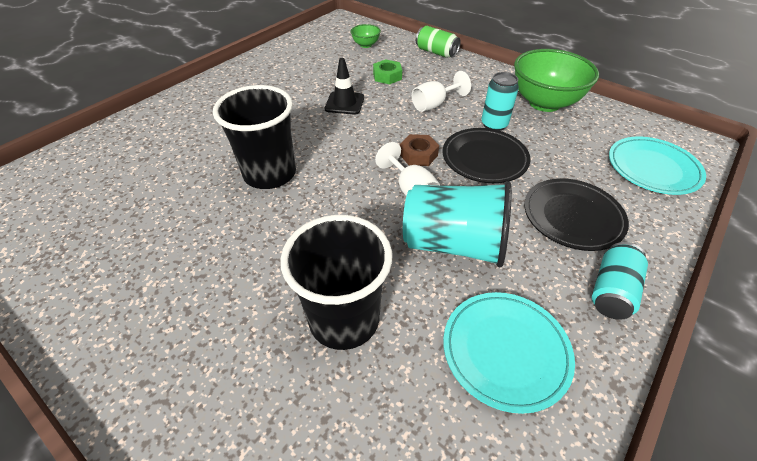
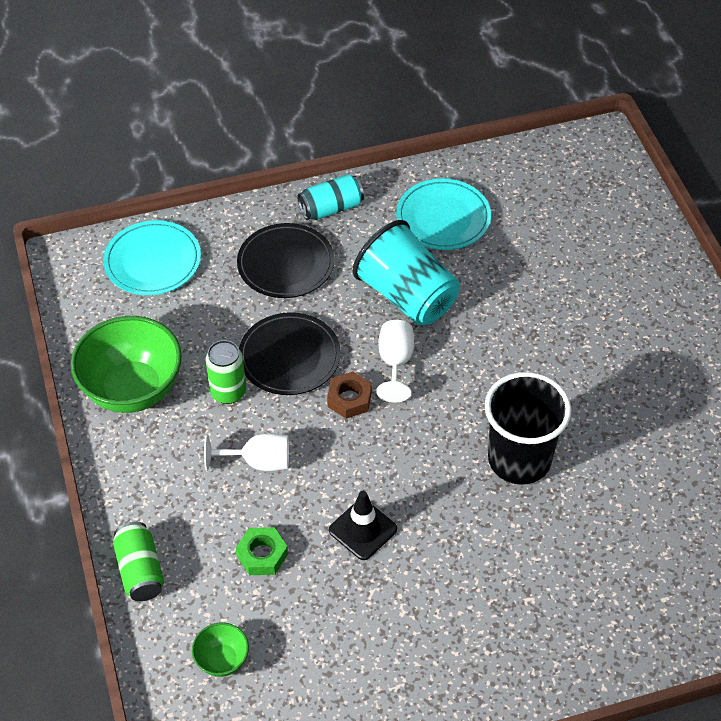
camera: 145 degrees left, 5 degrees up
black cup [280,215,392,350] -> none
turquoise can [481,72,519,131] -> green can [206,340,246,404]

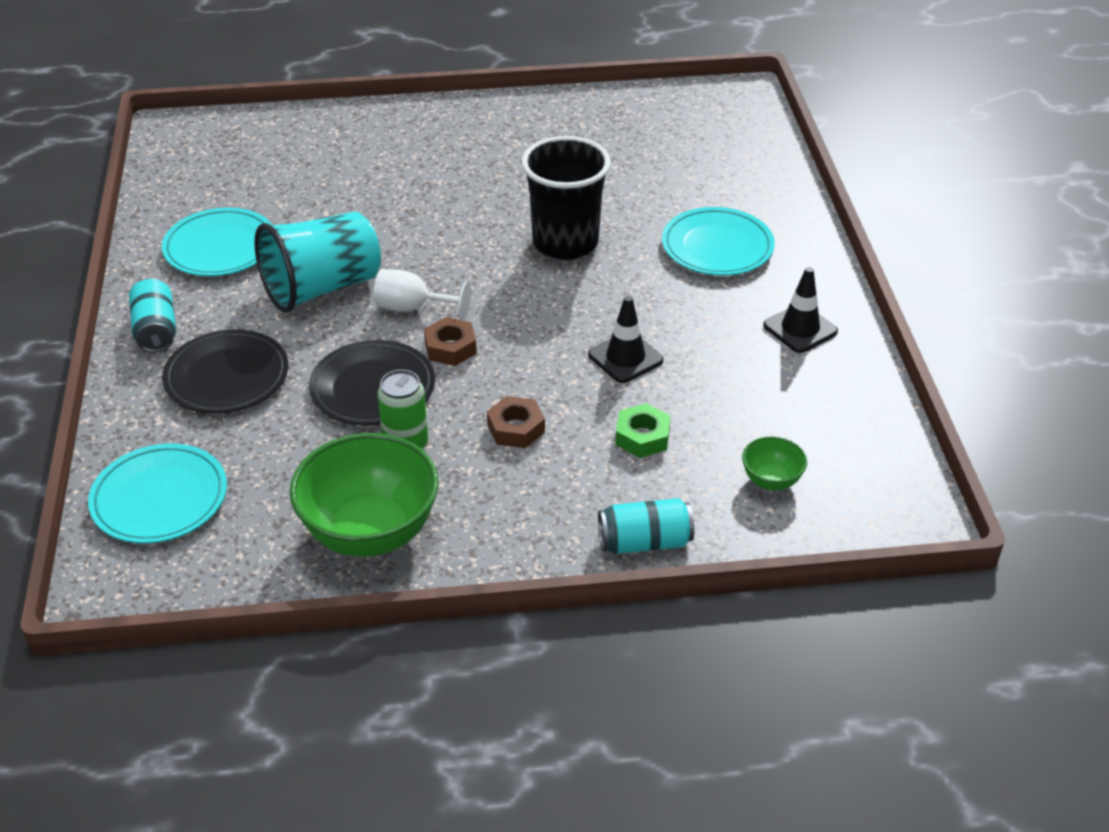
camera: 80 degrees left, 10 degrees down
green can [113,522,164,601] -> turquoise can [598,498,694,554]
white goblet [204,433,289,471] -> brown nut [487,396,545,448]
none -> turquoise plate [662,207,775,276]
none -> black traffic cone [763,267,838,353]

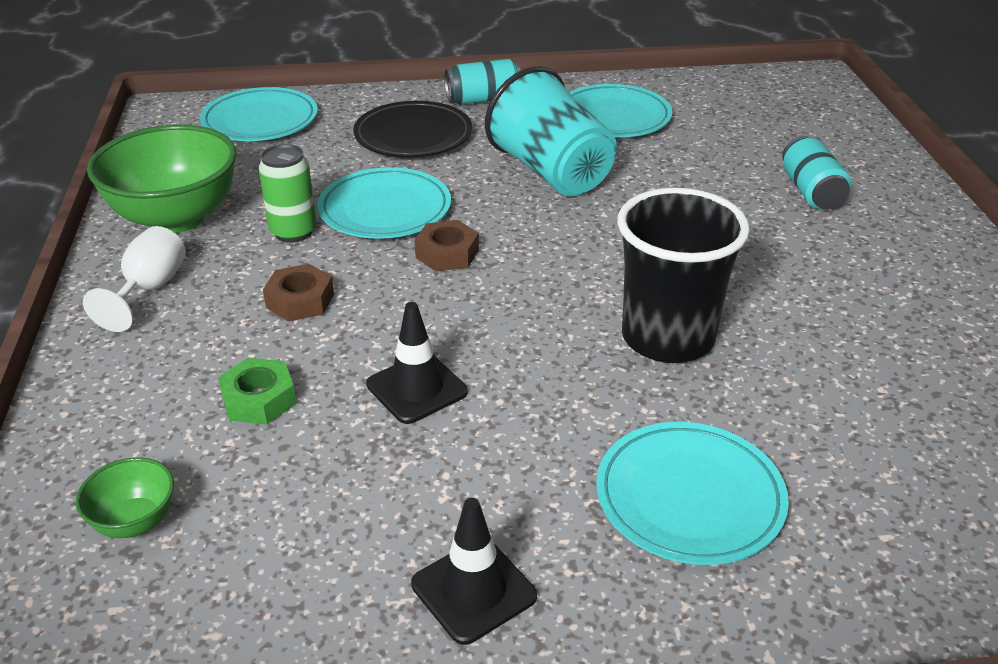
camera: 90 degrees right, 5 degrees down
black plate [309,340,435,426] -> turquoise plate [317,167,451,239]
white goblet [374,269,471,321] -> white goblet moved to [83,226,186,332]
turquoise can [598,498,694,554] -> turquoise can moved to [782,136,851,210]

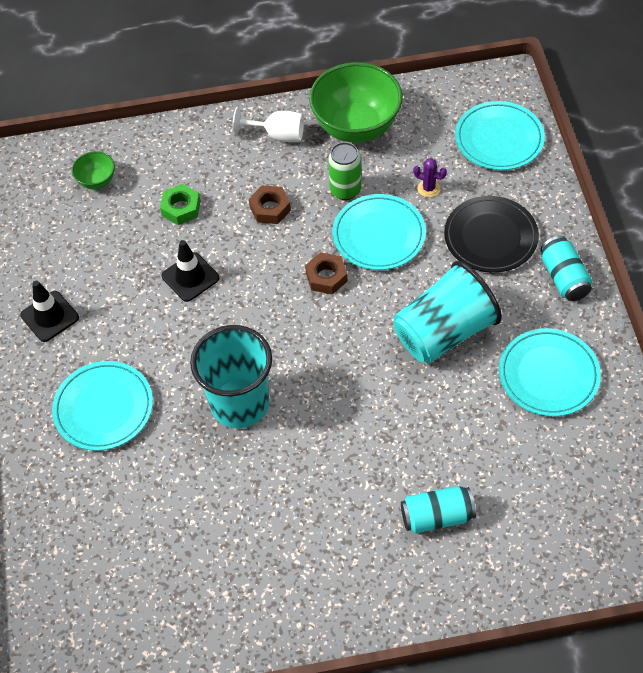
camera: 90 degrees right, 20 degrees up
black cup [617,188,750,363] -> turquoise cup [190,325,272,428]
none -> purple cactus [413,158,447,197]

